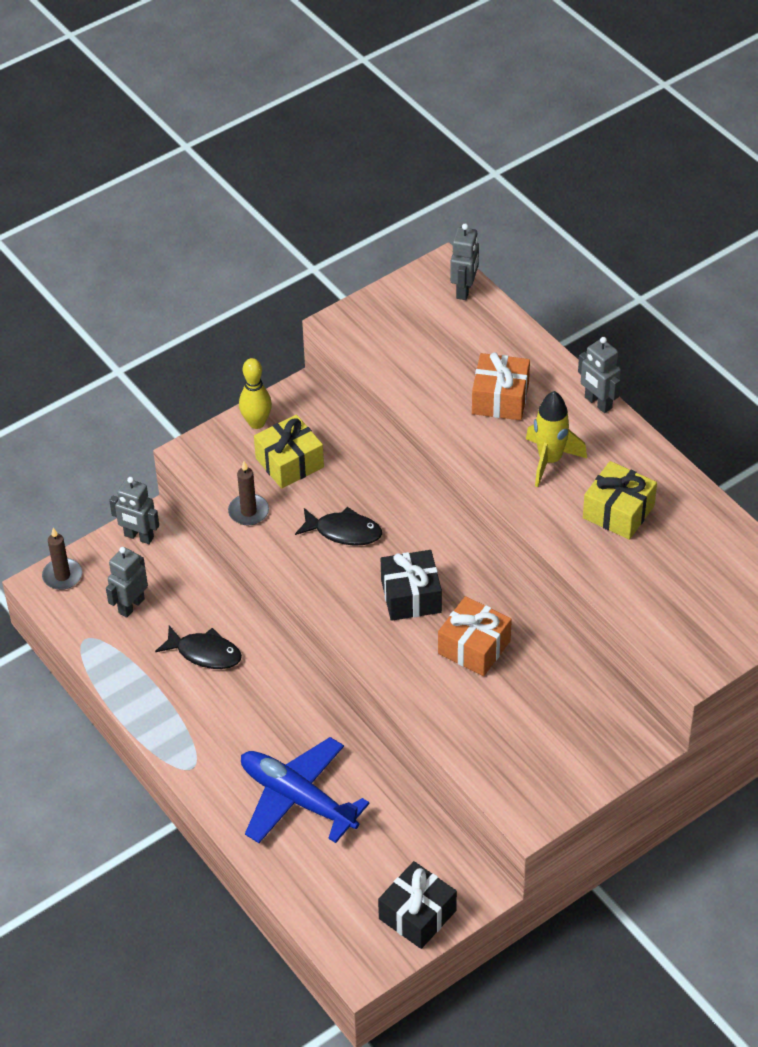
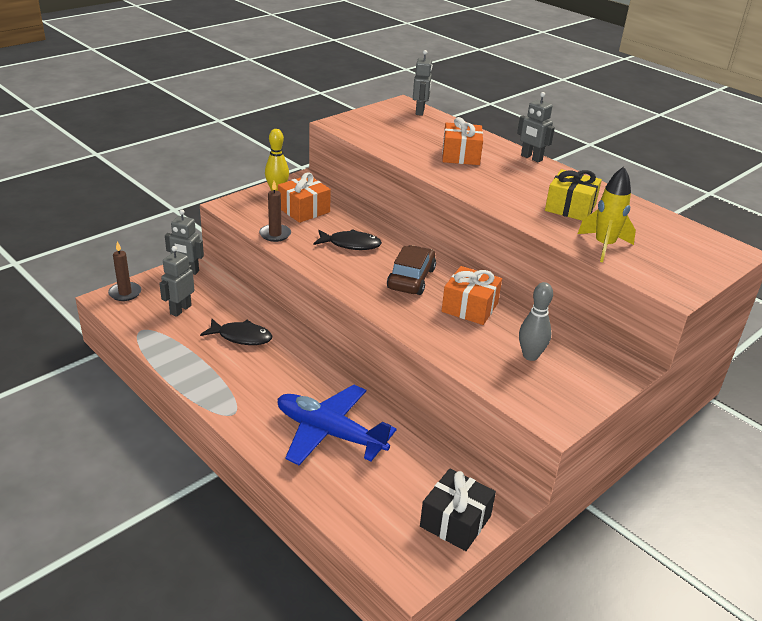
camera: 10 degrees left, 15 degrees down
yellow gift [254,414,324,489] -> orange gift [278,172,331,223]
black gift [381,550,442,621] -> brown car [387,245,436,295]
yellow rocket [526,391,587,487] -> yellow rocket moved to [578,167,636,262]
none -> grey bowling pin [519,282,553,361]

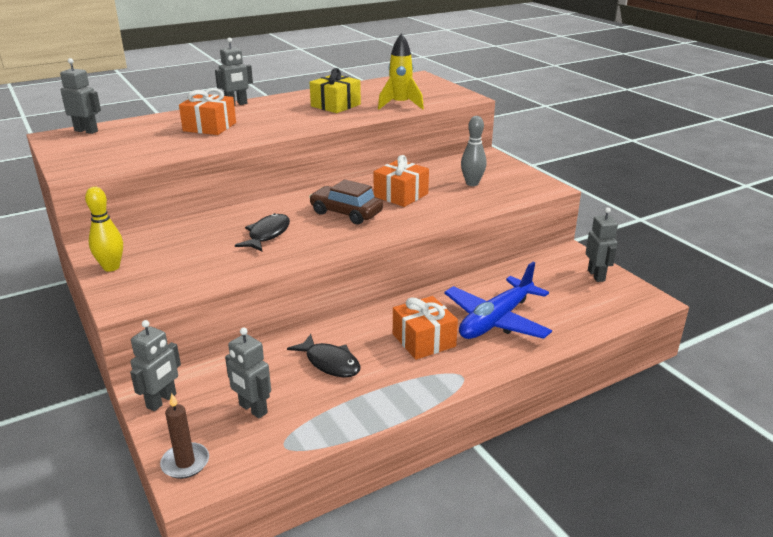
camera: 75 degrees left, 5 degrees down
black fish [200,318,272,345] -> black fish turned 105 degrees clockwise [287,334,360,378]
brown candle [259,181,291,242] -> none
orange gift [278,172,331,223] -> orange gift moved to [393,296,458,360]
black gift [420,468,496,551] -> grey robot [586,208,618,282]

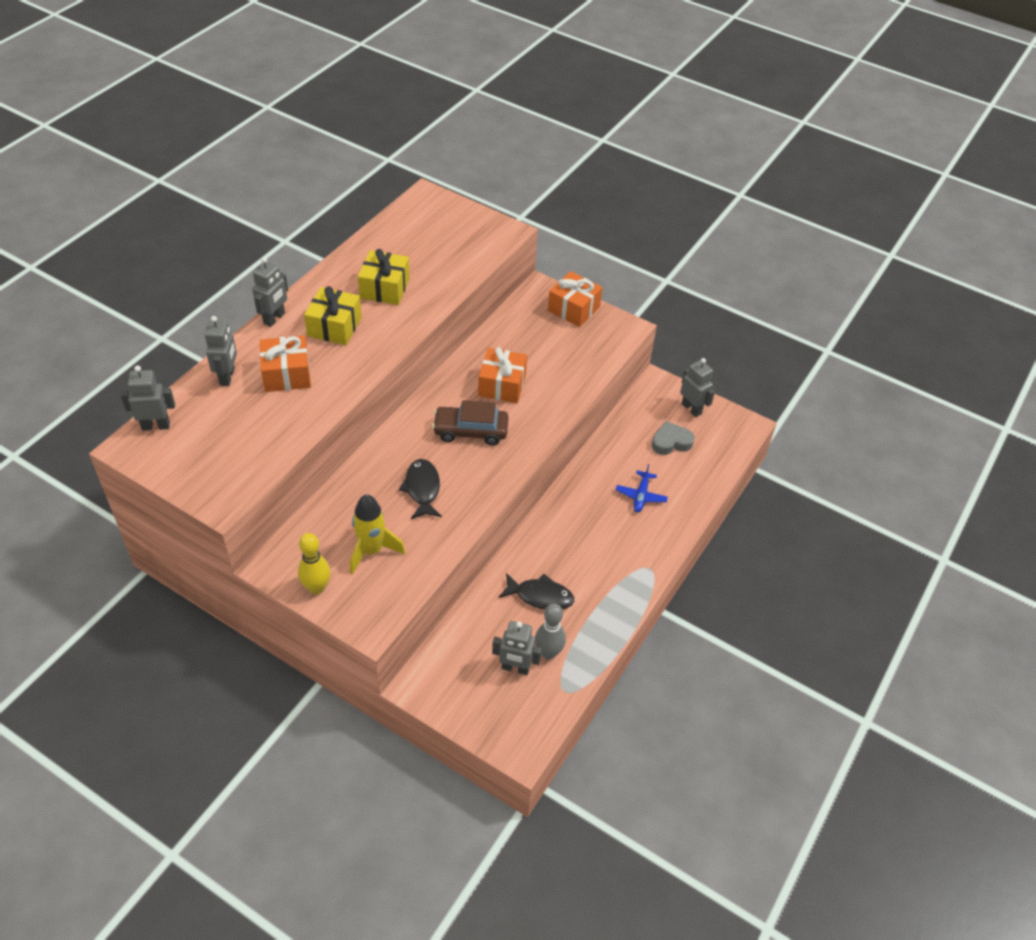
camera: 30 degrees left, 20 degrees up
grey robot [130,320,181,411] -> grey robot moved to [205,316,237,386]
brown candle [160,393,209,479] -> none
yellow rocket [378,33,424,110] -> yellow rocket moved to [350,494,405,574]
orange gift [393,296,458,360] -> orange gift moved to [548,271,603,327]
blue plane [444,262,552,339] -> blue plane [616,464,668,512], size x0.49
grey bowling pin [461,116,486,186] -> grey bowling pin moved to [535,604,566,659]
none -> yellow gift [304,286,362,345]
none -> grey heart [652,421,695,455]

